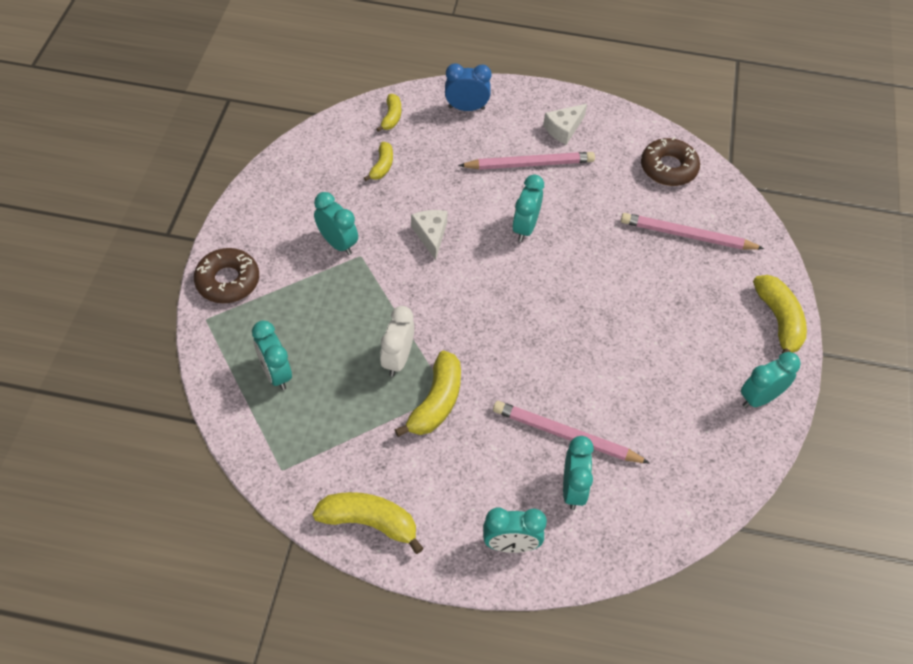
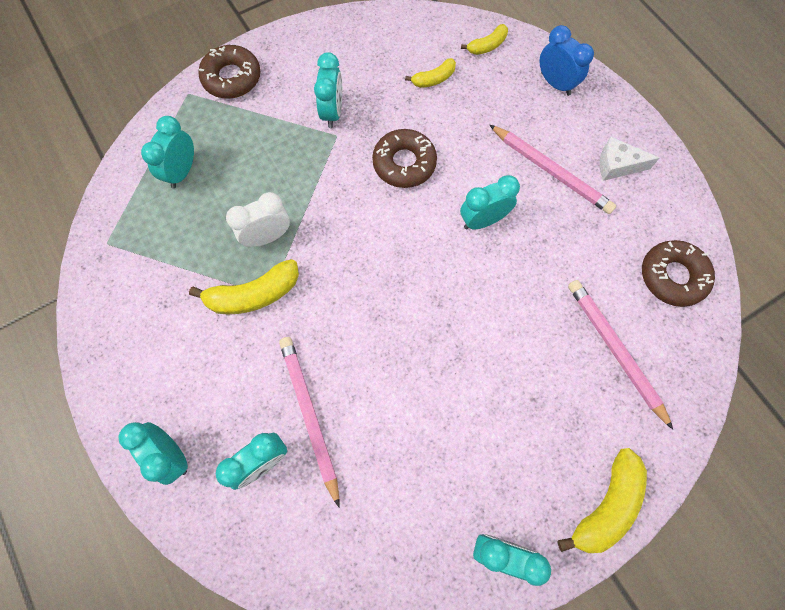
camera: 50 degrees right, 15 degrees up
yellow banana [312,492,424,554] -> none
white cheese [411,210,448,260] -> brown donut [372,129,437,188]

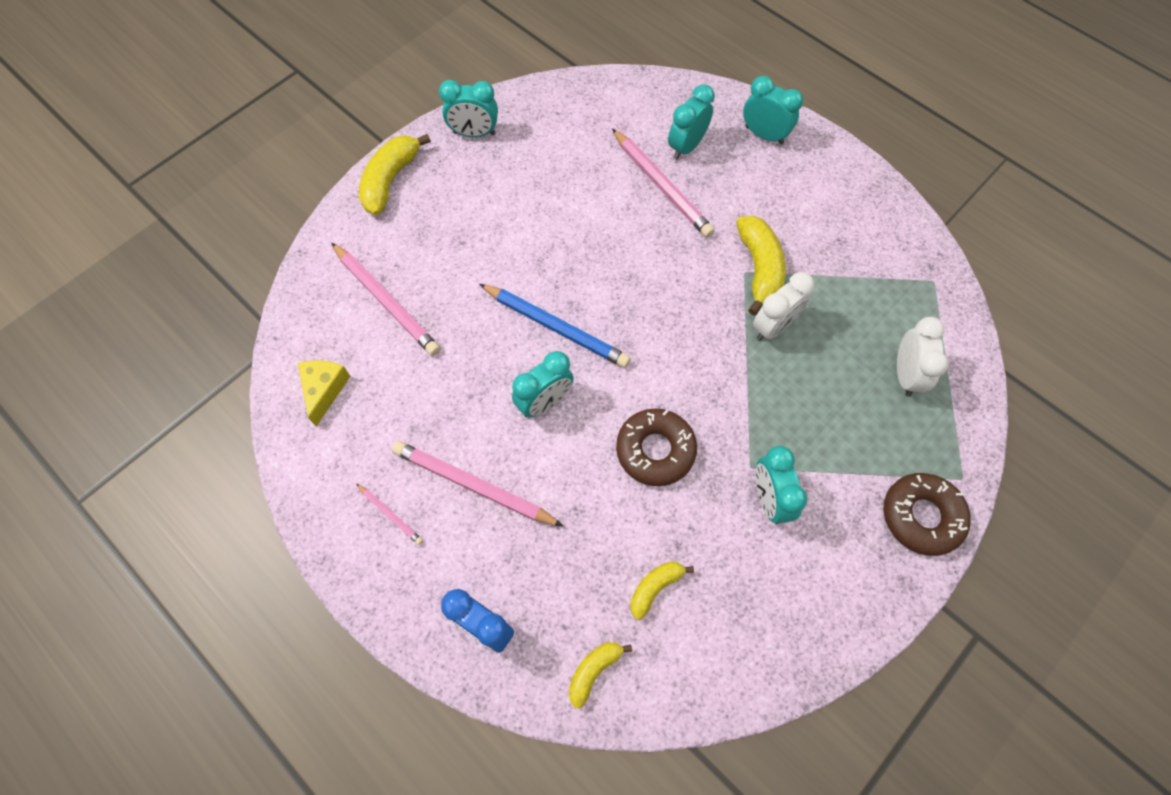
camera: 165 degrees right, 5 degrees down
turquoise clock [141,116,194,188] -> white clock [897,317,949,397]
yellow banana [189,259,299,314] -> yellow banana turned 120 degrees clockwise [736,216,786,315]
white cheese [600,137,659,181] -> pink pencil [356,484,423,545]
brown donut [642,240,715,307] -> yellow cheese [298,360,350,427]
none -> blue pencil [479,284,631,368]

